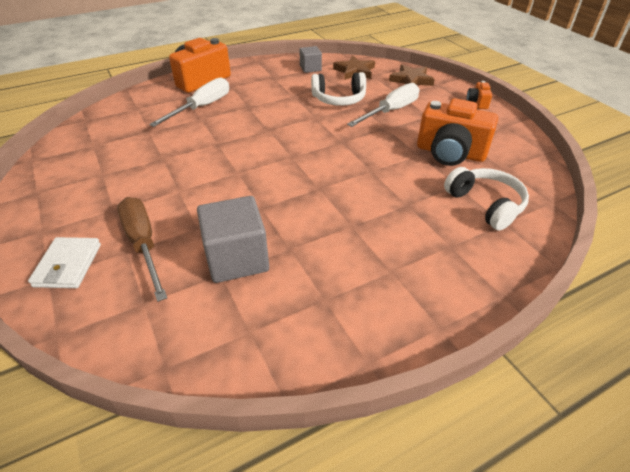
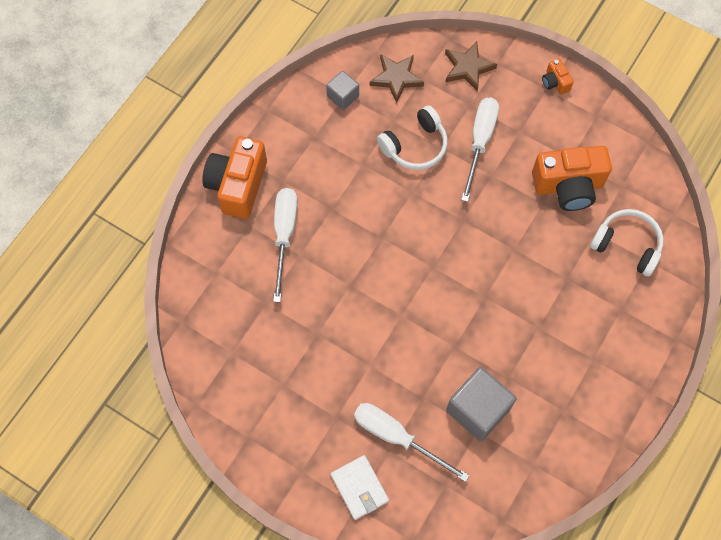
camera: 30 degrees left, 25 degrees up
brown screwdriver [117,197,167,302] -> white screwdriver [354,403,469,482]

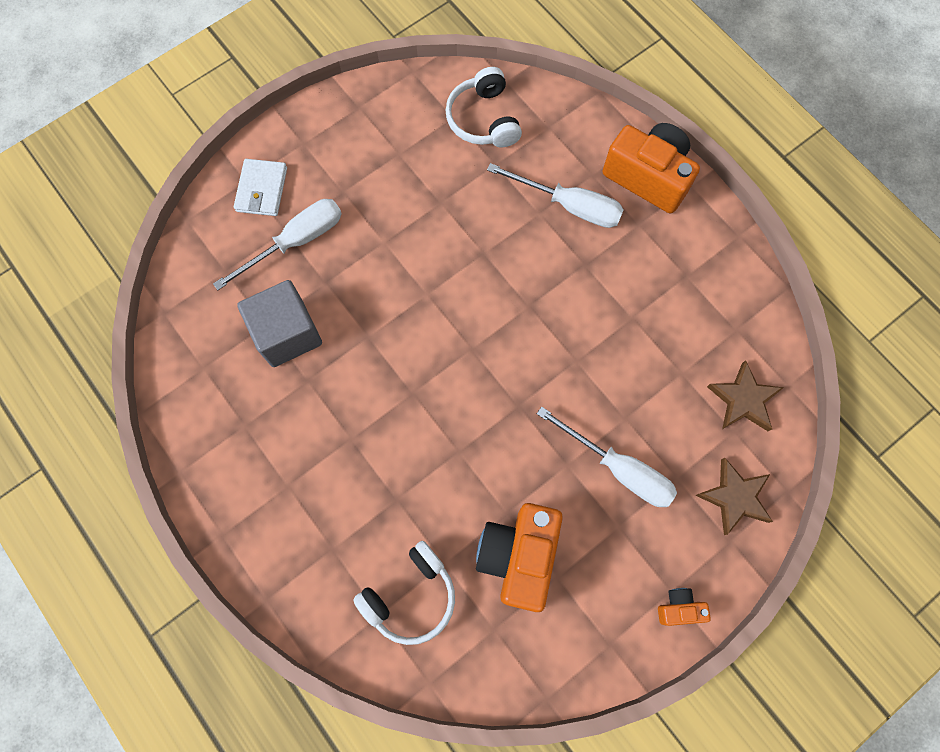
camera: 110 degrees right, 5 degrees up
grey cube [326,71,359,110] -> none
white wallet [331,455,389,520] -> white wallet turned 75 degrees counterclockwise [234,159,287,216]
white headphones [377,106,448,170] -> white headphones moved to [445,67,522,147]

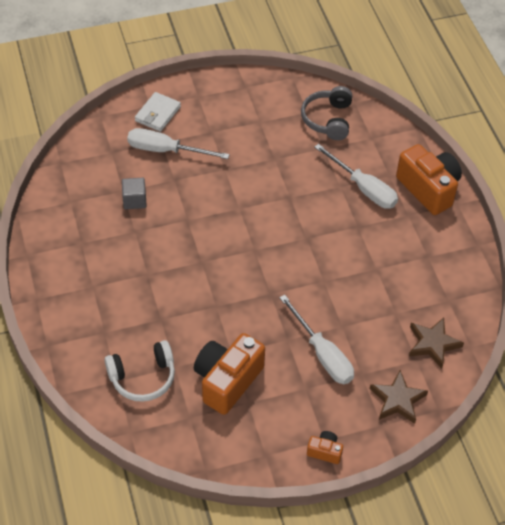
camera: 20 degrees right, 20 degrees down
white screwdriver [213,199,342,290] -> white screwdriver turned 150 degrees counterclockwise [127,128,230,159]
grey cube [237,280,322,367] -> grey cube [122,178,147,209], size x0.56
white headphones [445,67,522,147] -> grey headphones [301,86,352,140]

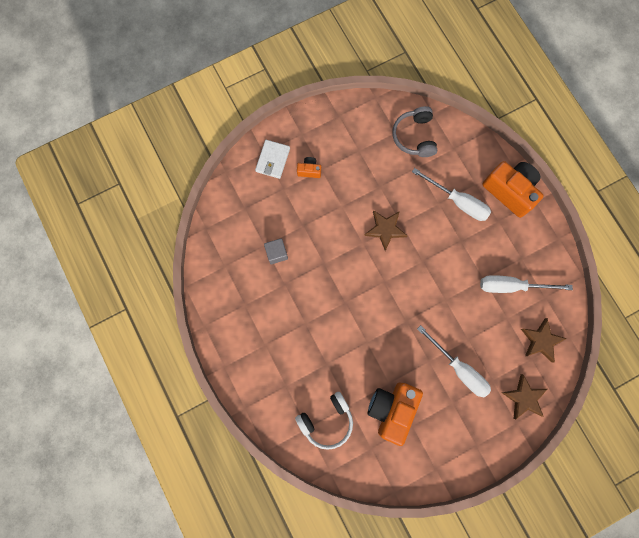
camera: 10 degrees left, 25 degrees up
white screwdriver [127,128,230,159] -> white screwdriver moved to [480,275,573,293]
orange camera [307,431,343,464] -> orange camera moved to [297,157,321,178]
none -> brown star [364,210,407,251]

